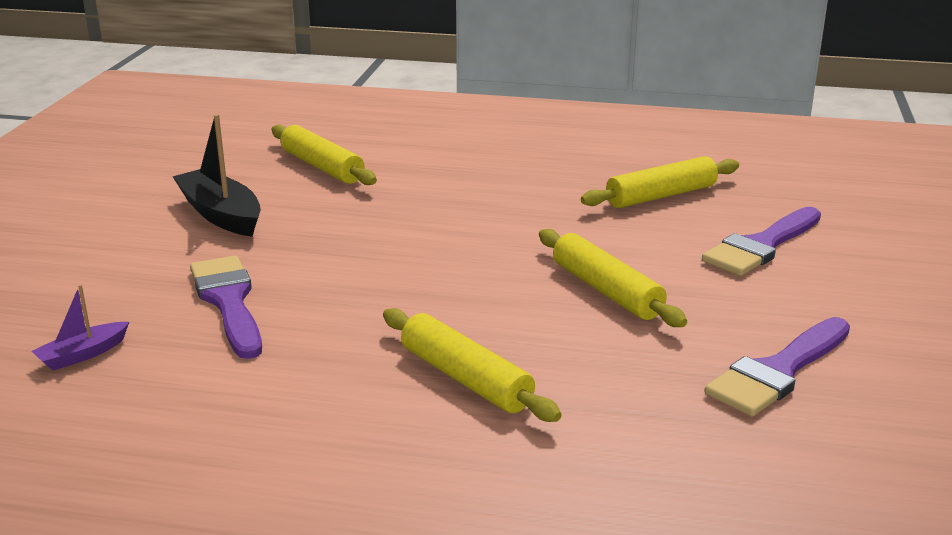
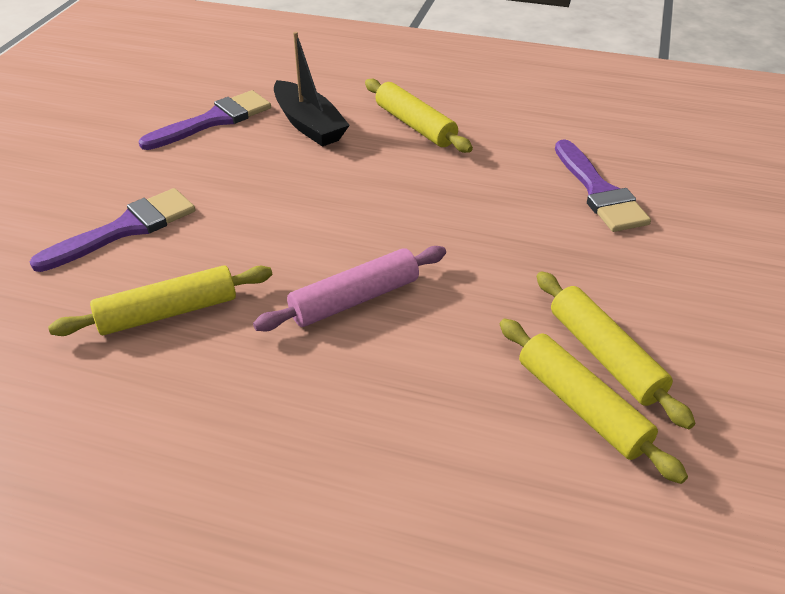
camera: 175 degrees left, 15 degrees up
purple boat [32,285,129,371] -> none
black boat [173,114,261,237] -> black boat moved to [274,32,350,147]
yellow rolling pin [539,229,687,327] -> yellow rolling pin moved to [537,271,695,429]
none -> pink rolling pin [253,246,446,331]

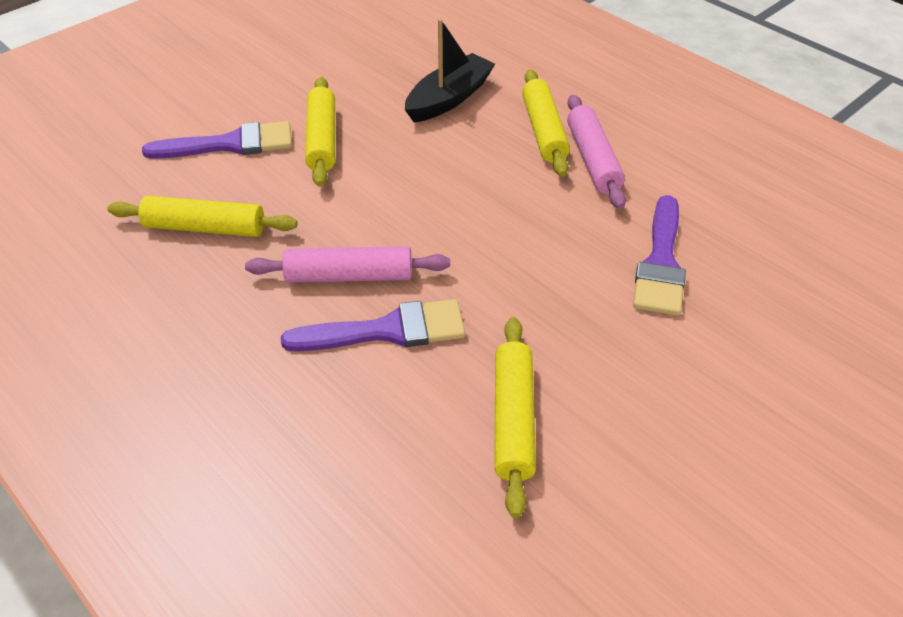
camera: 30 degrees right, 5 degrees up
purple brush [139,90,271,150] -> purple brush moved to [281,299,465,351]
black boat [274,32,350,147] -> black boat turned 135 degrees counterclockwise [405,19,495,122]
yellow rolling pin [500,318,688,484] -> yellow rolling pin moved to [305,77,335,187]
none -> pink rolling pin [567,95,626,209]

